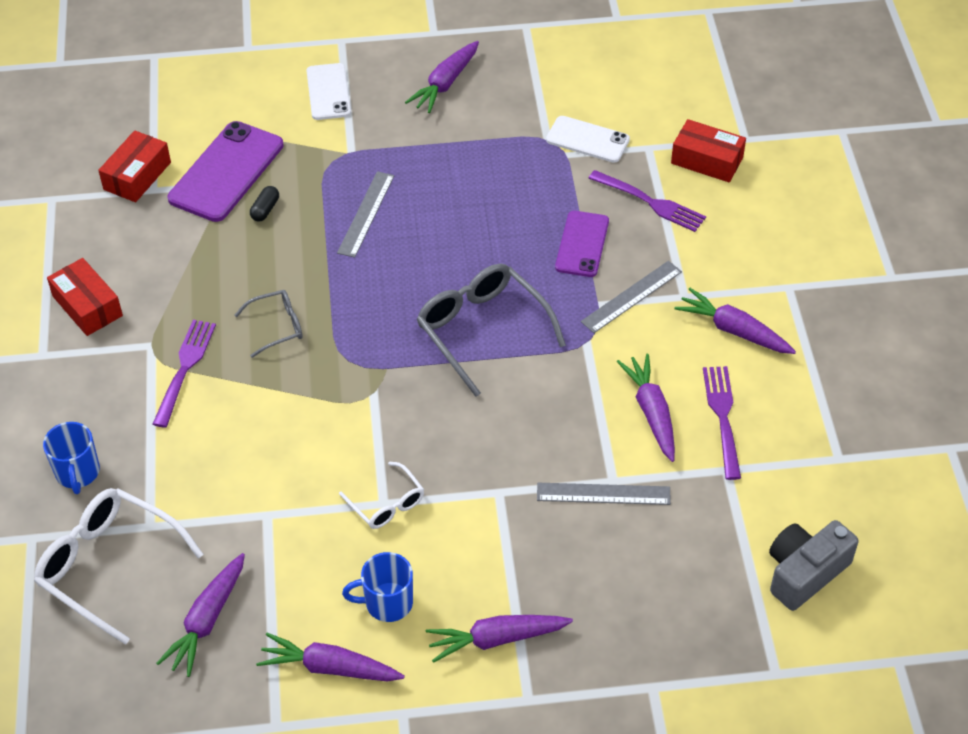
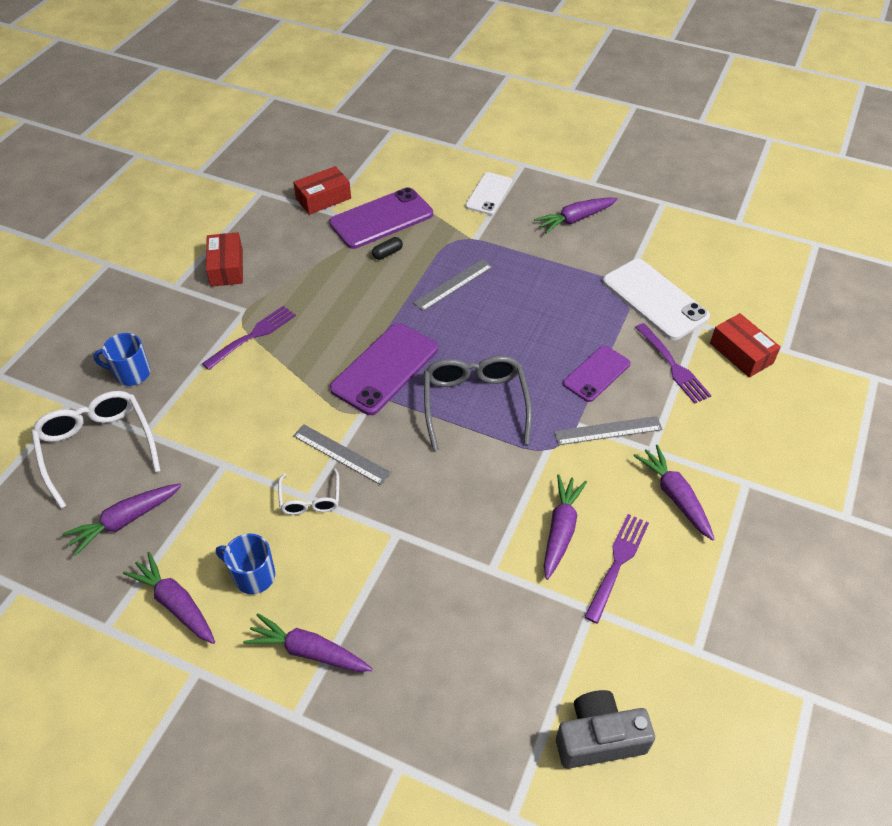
camera: 30 degrees right, 0 degrees up
blue mug [43,422,100,494] -> blue mug turned 75 degrees clockwise [93,333,150,386]
grey glasses [234,290,303,358] -> none
grey ruler [537,483,671,505] -> grey ruler moved to [293,424,391,485]
white phone [546,116,630,163] -> white phone [602,259,710,340], size x1.60
none -> purple phone [330,323,438,415]

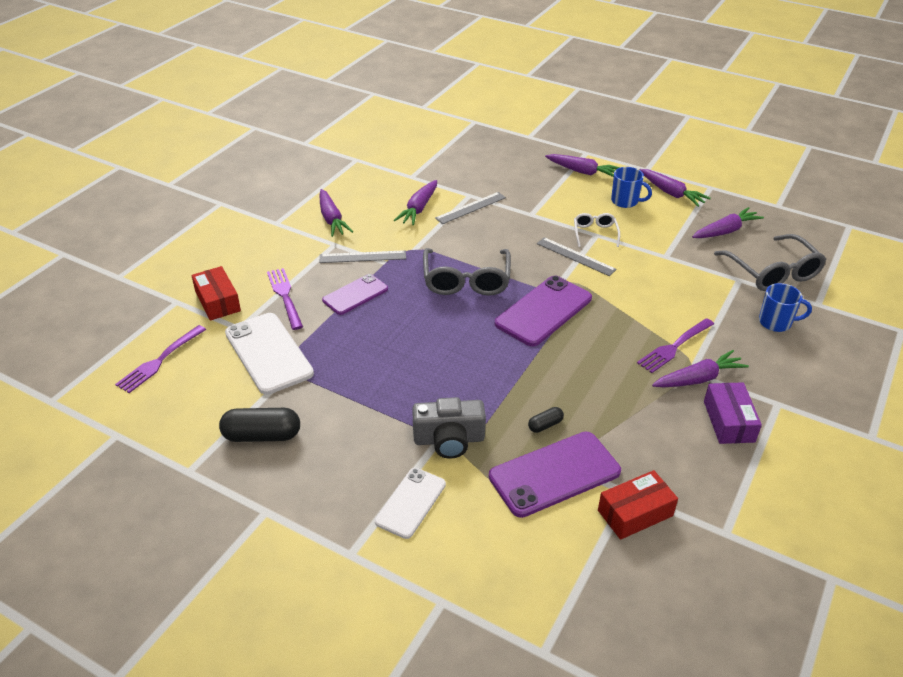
camera: 175 degrees left, 10 degrees down
white glasses [31,391,161,509] -> grey glasses [714,234,826,291]
red box [206,232,243,287] -> purple box [704,382,762,444]
grey ruler [413,259,493,311] -> grey ruler moved to [435,192,506,224]
purple carrot [534,197,618,234] -> purple carrot moved to [652,350,749,387]
grey camera [556,690,655,769] -> grey camera moved to [412,397,486,459]
purple fork [584,514,649,623] -> purple fork moved to [115,325,206,393]
none -> black capsule [219,408,300,442]

